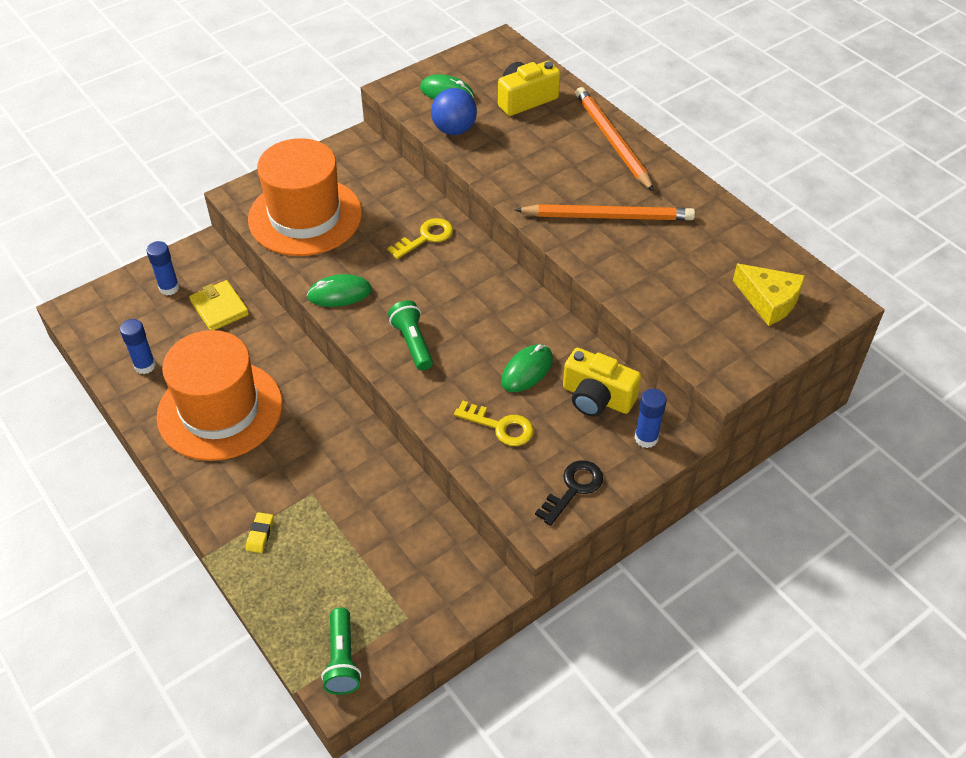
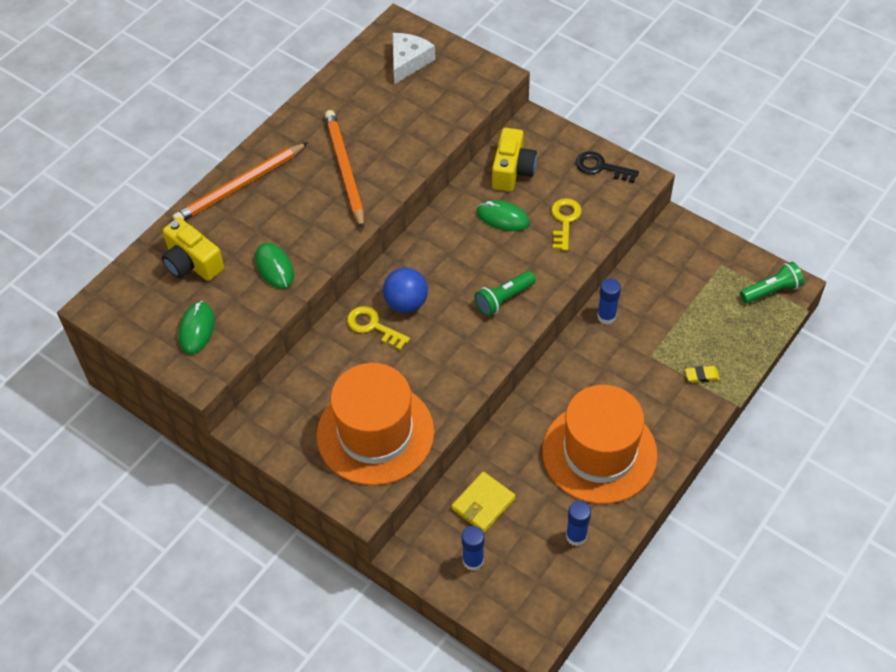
camera: 105 degrees left, 5 degrees up
green mouse [307,274,372,307] -> green mouse moved to [255,243,294,289]
blue ball [431,88,477,135] -> blue ball moved to [383,268,428,313]
blue glue stick [635,389,667,448] -> blue glue stick moved to [597,278,621,325]
yellow cheese [733,264,805,326] -> white cheese [393,33,435,85]

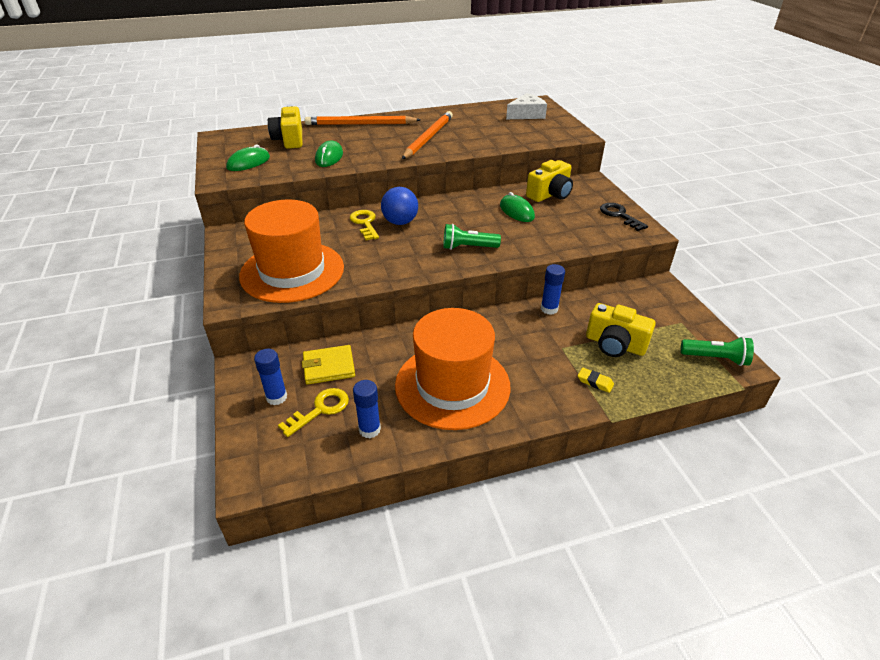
camera: 35 degrees right, 15 degrees down
yellow key [551,198,582,251] -> yellow key moved to [278,388,349,437]
none -> yellow camera [586,303,656,357]

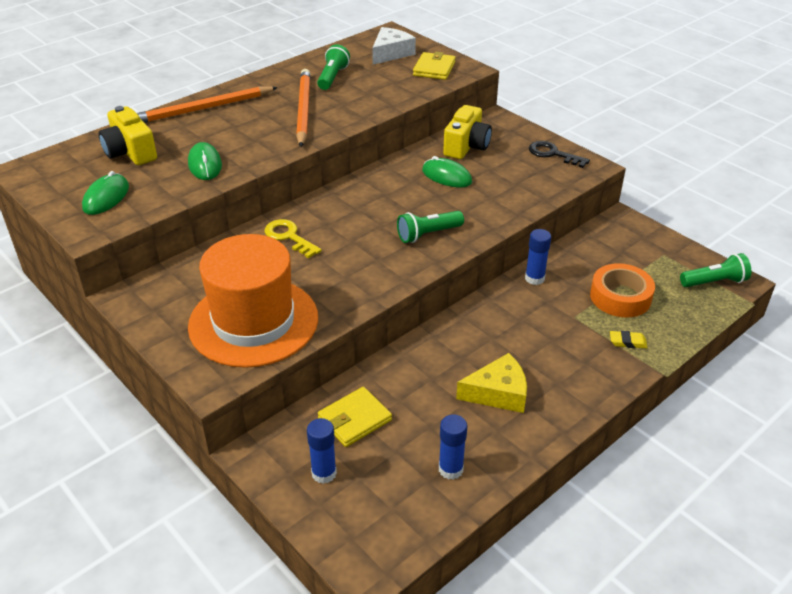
camera: 25 degrees left, 0 degrees up
yellow key [278,388,349,437] -> none
blue ball [381,187,418,225] -> none
orange hat [395,308,511,430] -> yellow cheese [456,353,527,413]
yellow camera [586,303,656,357] -> orange tape [590,263,655,317]
none -> green flashlight [317,44,350,90]
none -> yellow wallet [413,52,456,80]

